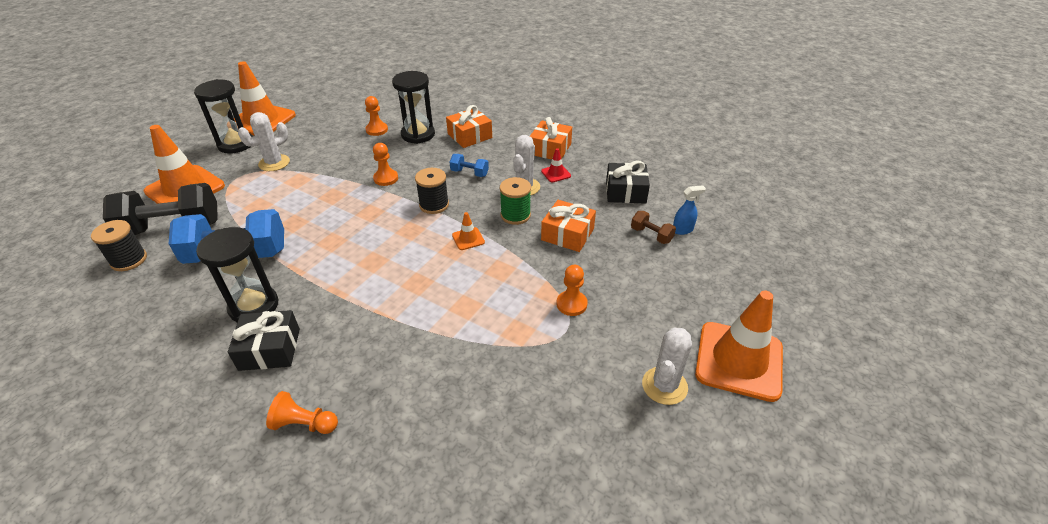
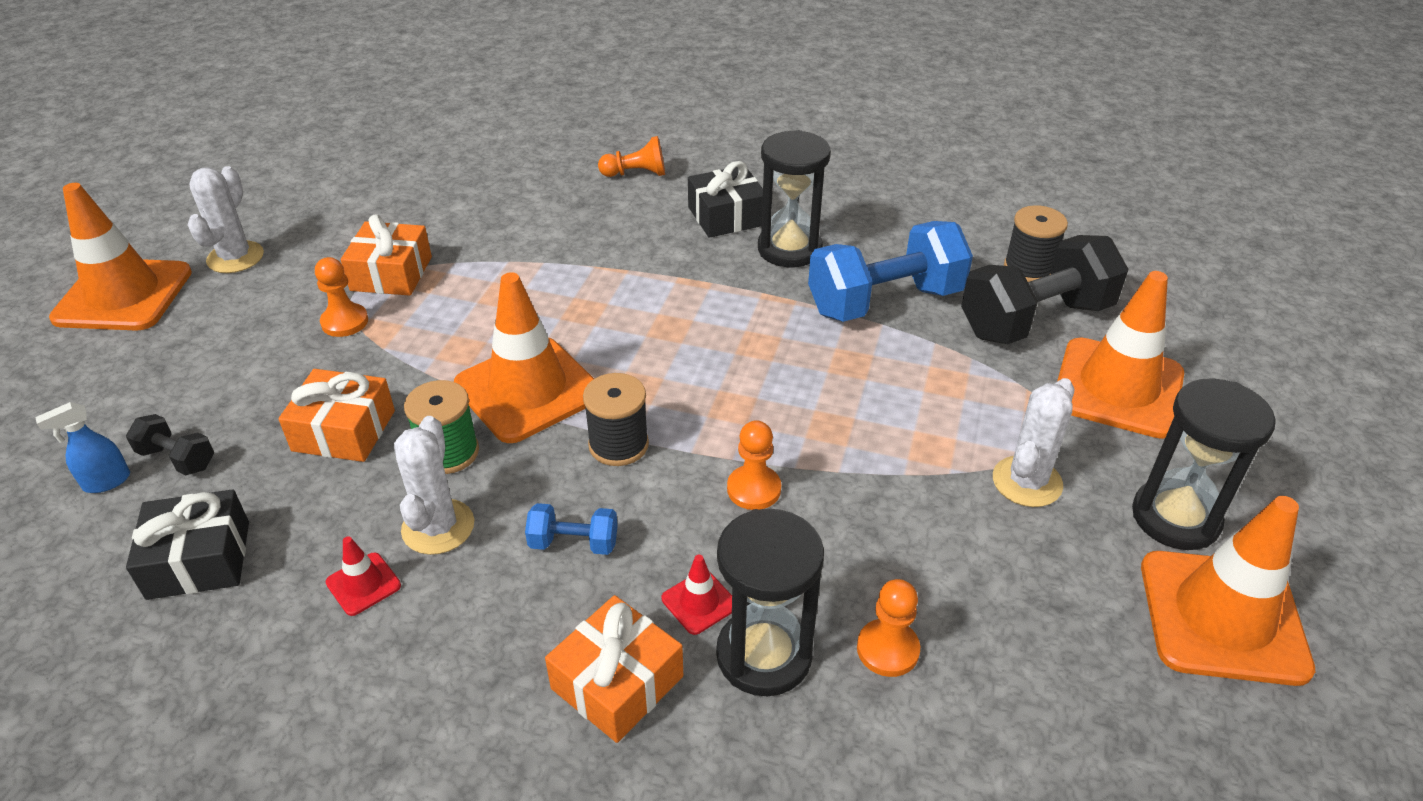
camera: 165 degrees right, 0 degrees up
orange traffic cone [452,212,485,250] -> orange traffic cone [454,272,594,443], size x2.38
orange gift [530,117,572,160] -> orange gift moved to [341,214,432,296]
brown dumbbell [631,211,676,244] -> black dumbbell [126,414,214,475]
none -> red traffic cone [662,555,732,635]

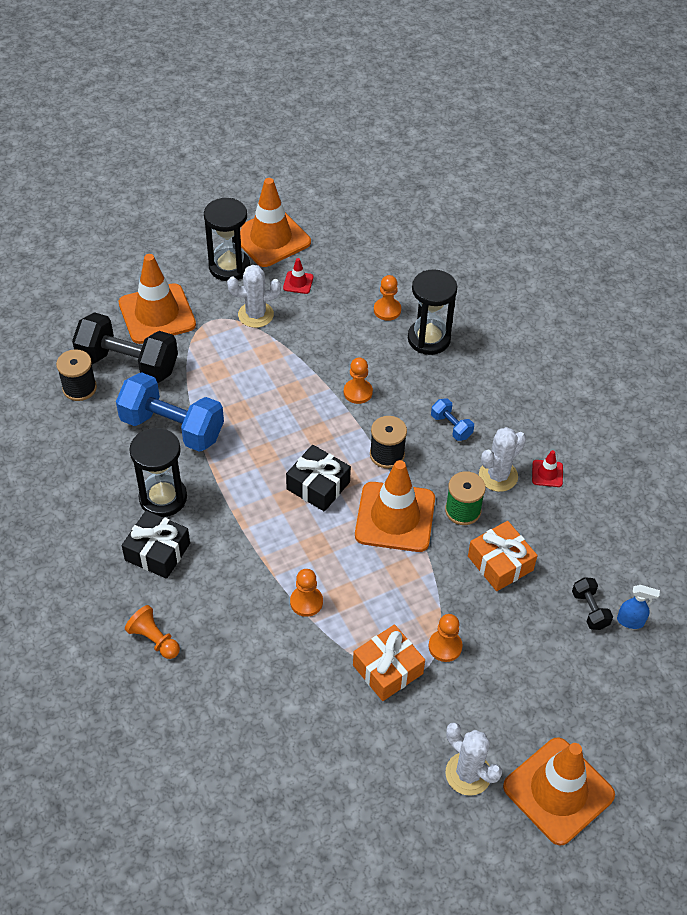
camera: 135 degrees left, 10 degrees up
black gift [126,489,249,600] -> black gift moved to [286,445,351,512]
white cactus [188,166,264,273] -> white cactus turned 75 degrees clockwise [445,722,502,796]
orange gift [545,595,683,743] -> none
red traffic cone [662,555,732,635] -> red traffic cone moved to [283,258,313,294]
none -> orange pawn [290,569,323,617]

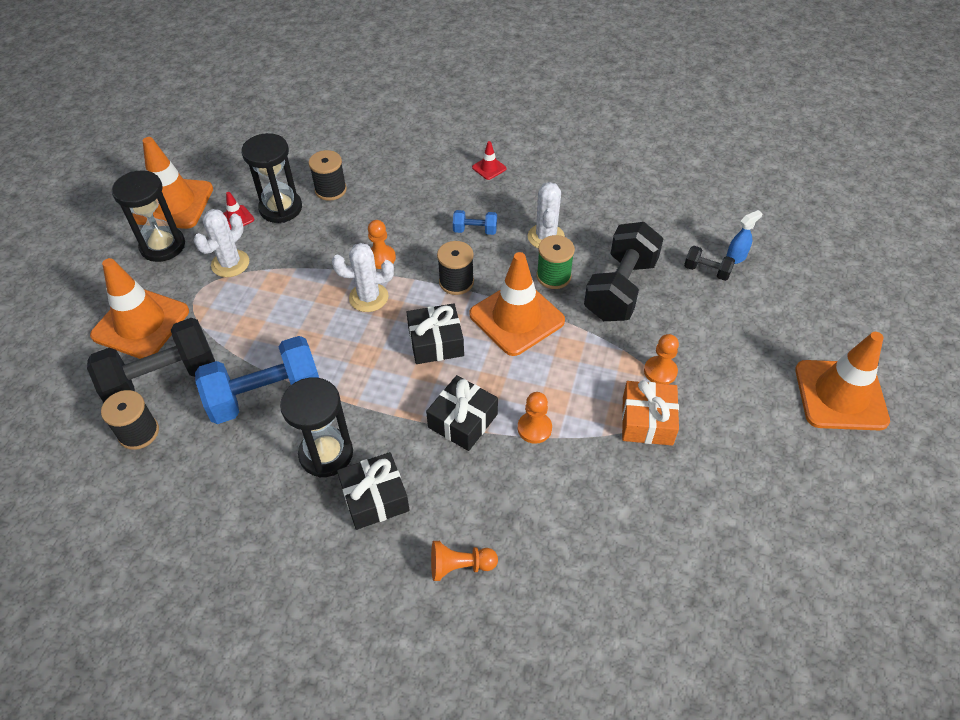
camera: 45 degrees left, 0 degrees up
orange pawn [374,275,401,321] -> black spool [309,150,347,201]
black hourglass [408,269,457,355] -> black hourglass moved to [242,133,302,223]
white cactus [445,722,502,796] -> white cactus moved to [332,243,394,312]
orange gift [468,521,538,591] -> black dumbbell [584,222,663,321]
red traffic cone [532,450,563,487] -> red traffic cone moved to [472,141,507,180]
none -> black gift [426,375,498,451]

